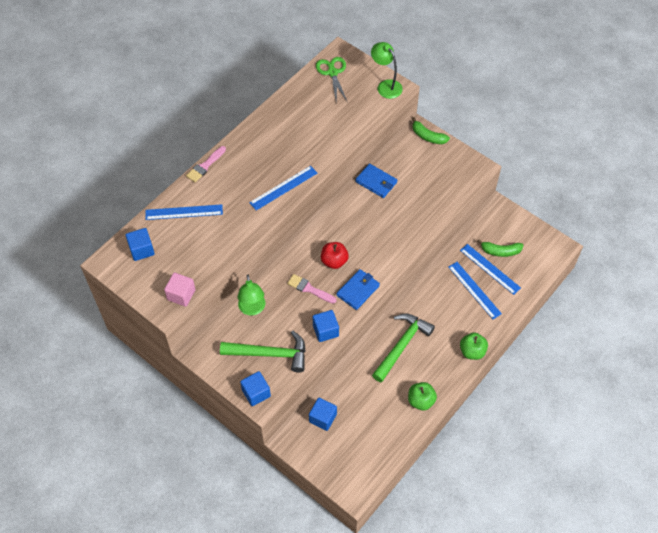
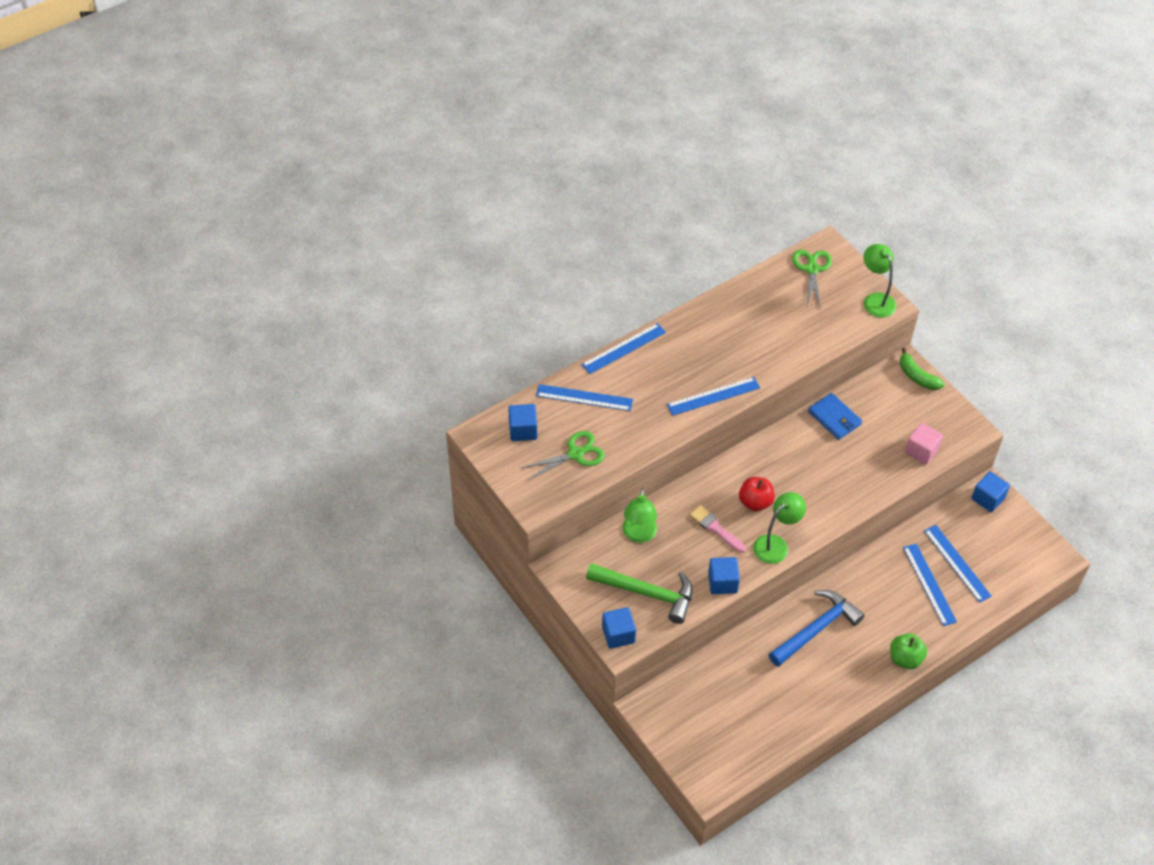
camera: 15 degrees right, 5 degrees down
pink cube [164,273,196,307] -> pink cube moved to [905,423,943,465]
pink brush [186,146,226,182] -> blue ruler [581,323,666,374]
blue cube [309,398,337,431] -> blue cube moved to [971,471,1010,512]
blue wallet [336,269,380,310] -> green lamp [753,492,806,564]
green hammer [372,313,435,383] -> blue hammer [768,590,865,667]
green apple [408,382,437,411] -> none
green banana [477,240,523,257] -> none
none -> green scissors [521,431,605,481]

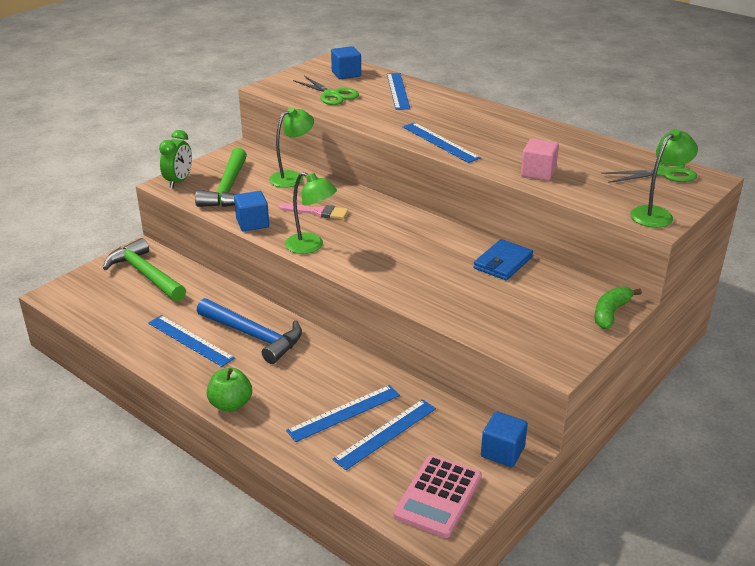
camera: 75 degrees right, 20 degrees down
blue ruler [581,323,666,374] -> blue ruler moved to [148,315,235,367]
blue cube [602,607,636,649] -> green clock [159,130,192,188]
green lamp [623,488,657,543] -> green lamp turned 150 degrees clockwise [269,107,314,188]
pink brush [690,505,746,553] -> pink brush turned 75 degrees clockwise [279,203,348,219]
red apple [739,477,775,511] -> none
pink cube [905,423,943,465] -> pink cube moved to [521,138,559,181]
none -> green hammer [103,238,186,302]
none -> pink calculator [393,455,482,538]

